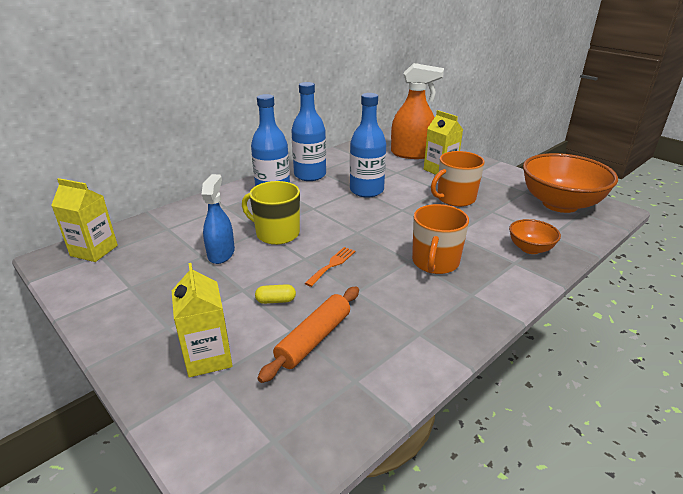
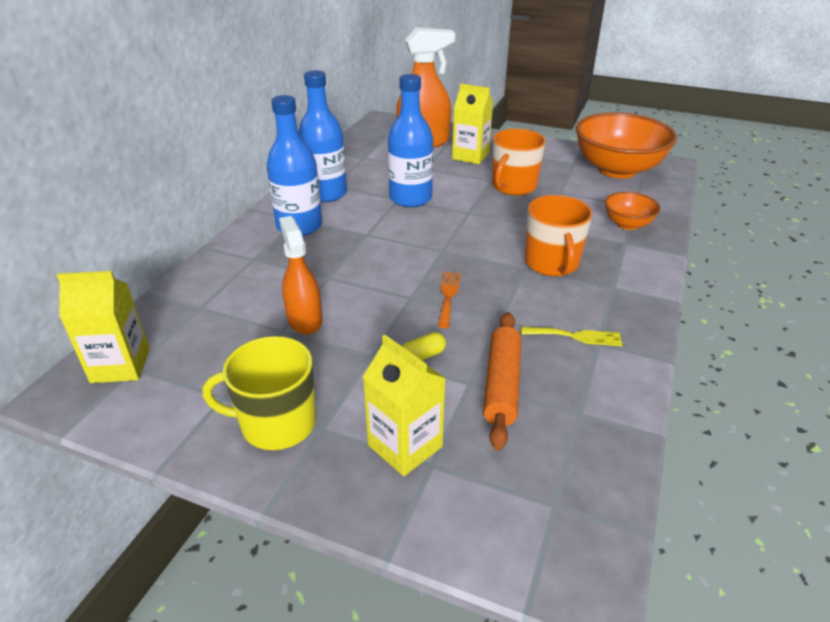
camera: 25 degrees left, 5 degrees up
blue spray bottle [202,174,235,264] -> orange spray bottle [279,216,322,335]
yellow mug [242,181,300,245] -> yellow mug moved to [203,336,316,450]
none -> yellow fork [521,327,622,346]

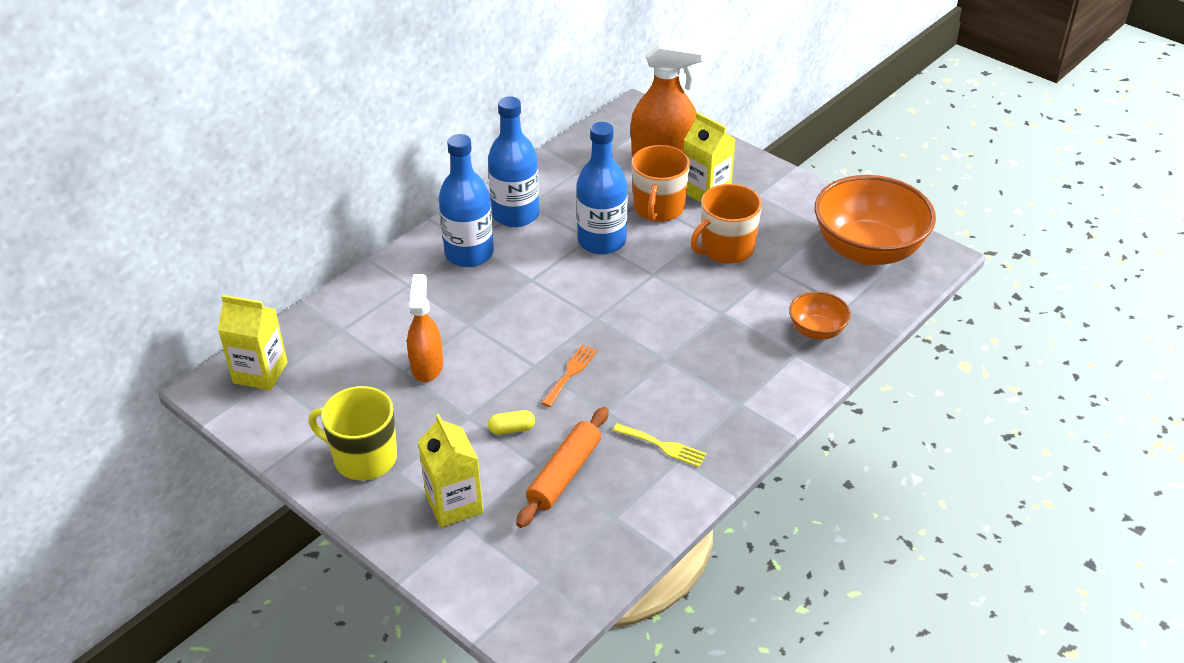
camera: 20 degrees right, 5 degrees up
orange mug [525,195,592,276] -> orange mug moved to [632,145,690,222]

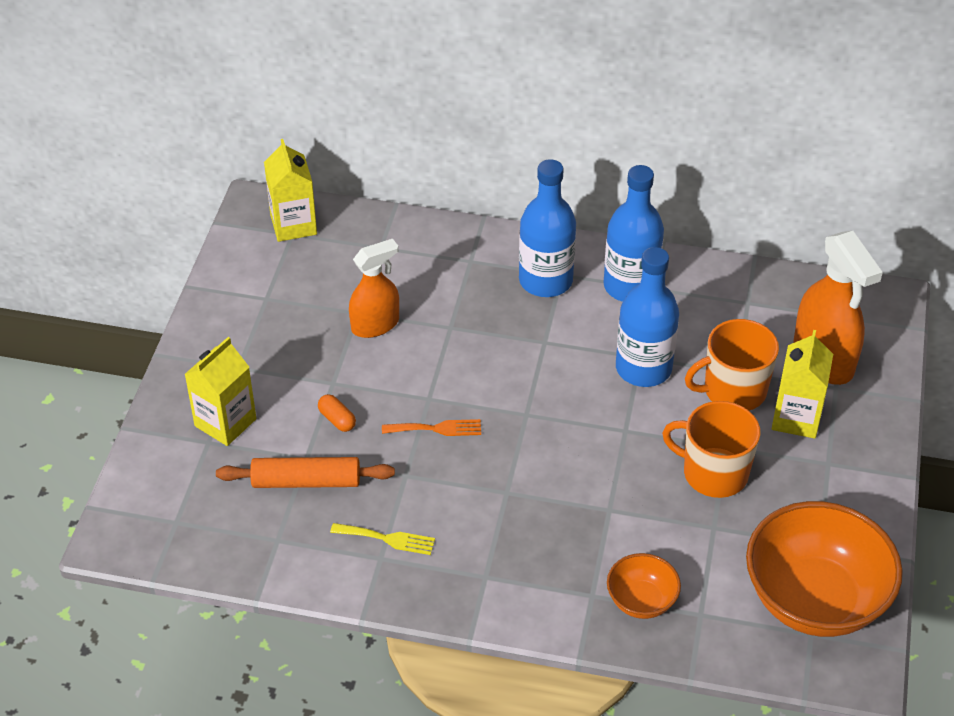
camera: 60 degrees right, 5 degrees up
yellow mug [308,386,397,480] -> none
yellow capsule [488,410,535,435] -> orange capsule [318,394,356,432]
yellow fork [613,423,707,467] -> yellow fork turned 75 degrees counterclockwise [330,523,435,555]

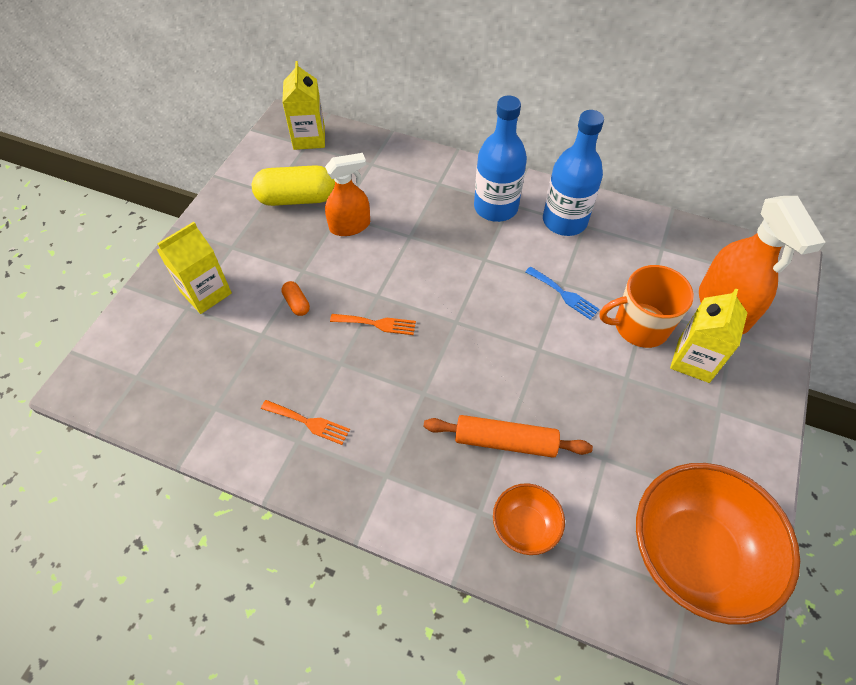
camera: 10 degrees right, 10 degrees up
orange rolling pin [216,457,395,488] -> orange rolling pin moved to [424,415,593,458]
yellow fork [330,523,435,555] -> orange fork [261,400,350,445]
blue bottle [616,247,679,387] -> blue fork [526,266,600,320]
orange mug [662,401,760,498] -> none
none -> yellow capsule [252,165,335,206]

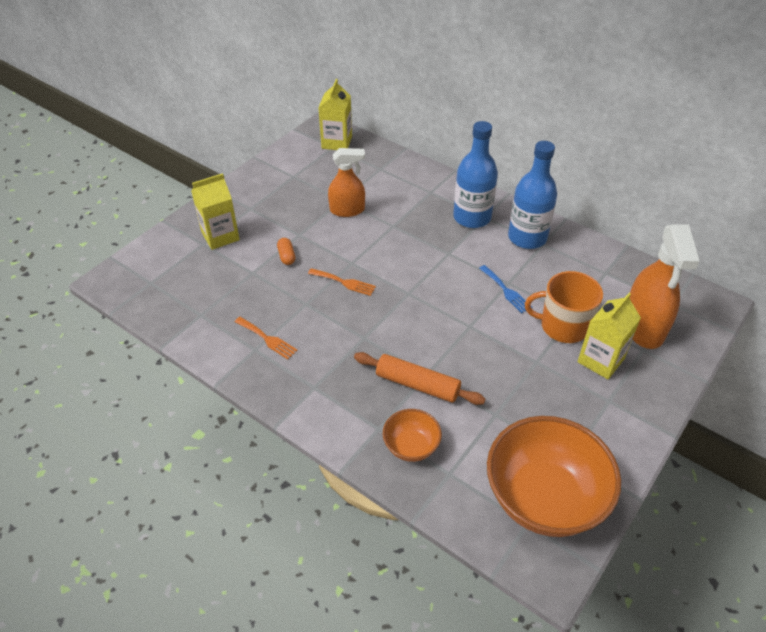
camera: 15 degrees right, 10 degrees down
yellow capsule [252,165,335,206] -> none

